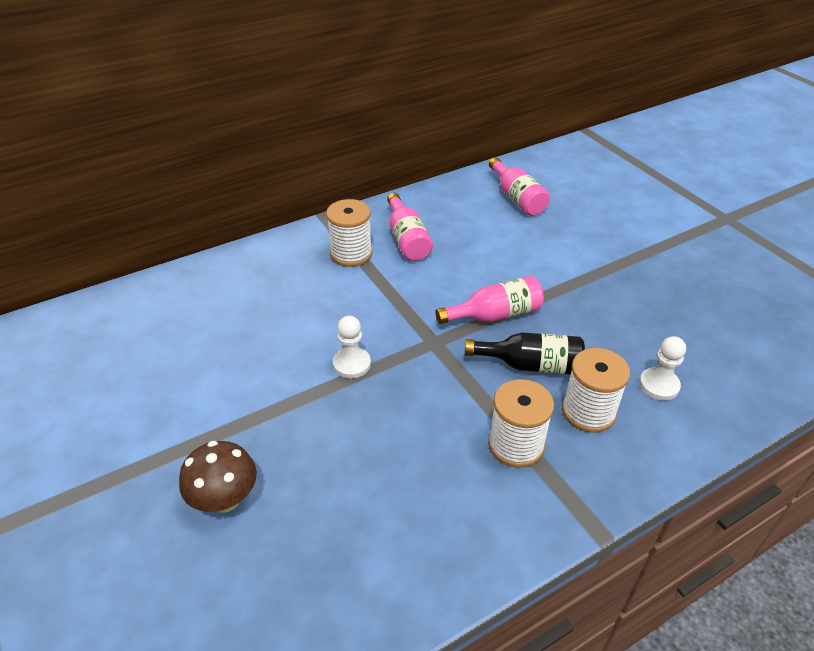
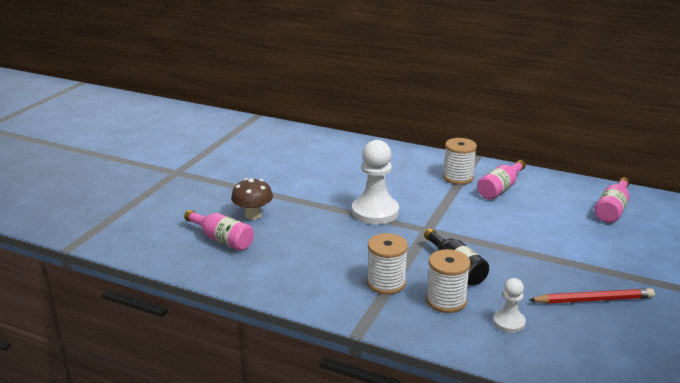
camera: 55 degrees right, 15 degrees down
white pawn [333,316,371,378] -> white pawn [352,140,399,225], size x1.88
pink bottle [435,276,544,324] -> pink bottle moved to [184,210,254,251]
none -> red pencil [529,288,655,304]

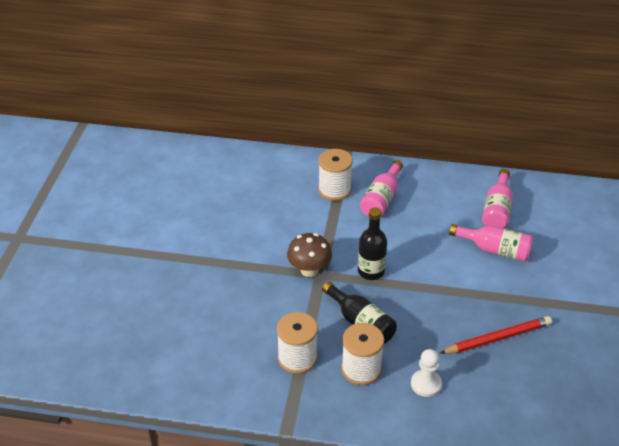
camera: 15 degrees left, 15 degrees up
pink bottle [184,210,254,251] -> pink bottle moved to [449,224,533,262]
brown mushroom [231,178,273,220] -> brown mushroom moved to [287,233,332,277]
white pawn [352,140,399,225] -> none
none -> black bottle [358,207,387,280]

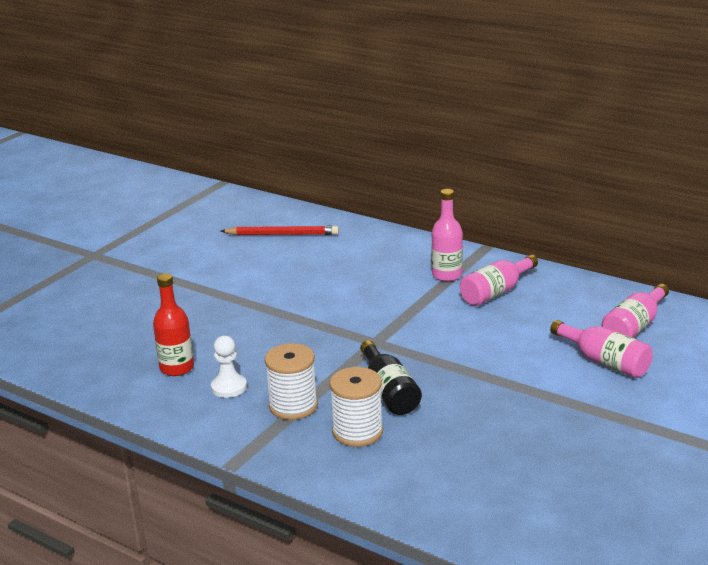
camera: 25 degrees right, 15 degrees down
brown mushroom [287,233,332,277] -> none
white spool [318,149,353,201] -> pink bottle [431,189,463,281]
black bottle [358,207,387,280] -> none
white pawn [411,349,442,397] -> white pawn moved to [211,336,247,398]
red pencil [440,316,552,354] -> red pencil moved to [221,226,339,235]
none -> red bottle [153,273,194,376]

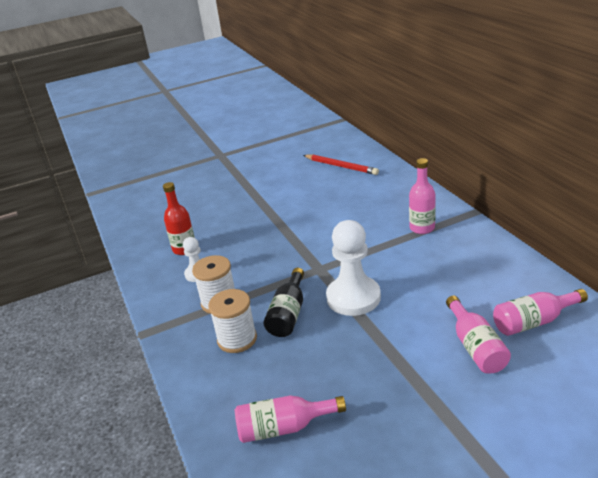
camera: 35 degrees right, 5 degrees up
pink bottle [460,255,538,306] -> pink bottle moved to [235,396,346,443]
none -> white pawn [326,220,381,316]

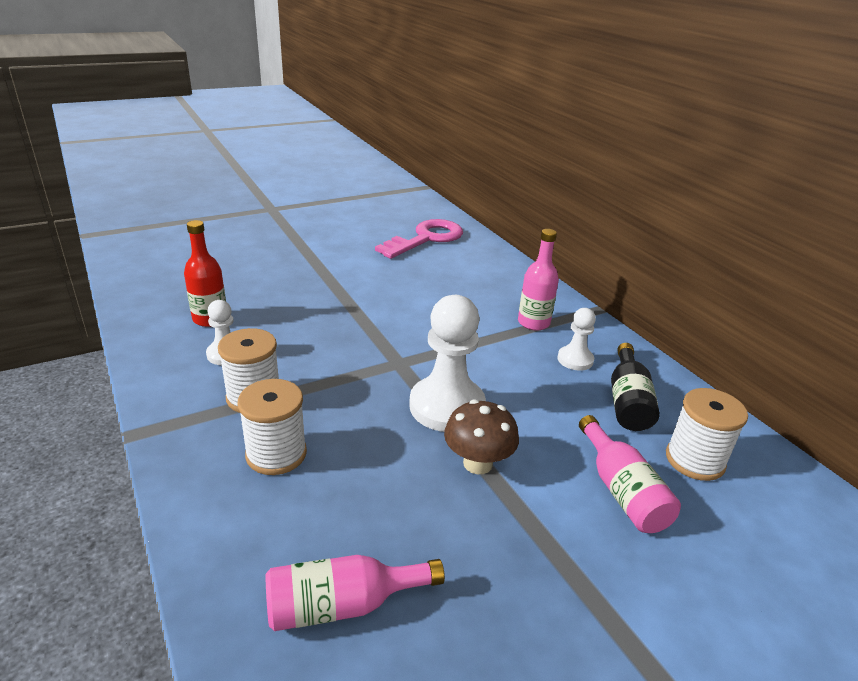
camera: 10 degrees left, 0 degrees up
black bottle [264,268,304,337] -> black bottle moved to [611,343,660,431]
red pencil [303,154,379,175] -> pink key [375,219,463,259]
pink bottle [493,289,588,336] -> white spool [666,388,748,481]
none -> brown mushroom [444,400,519,474]
none -> white pawn [557,308,596,371]

